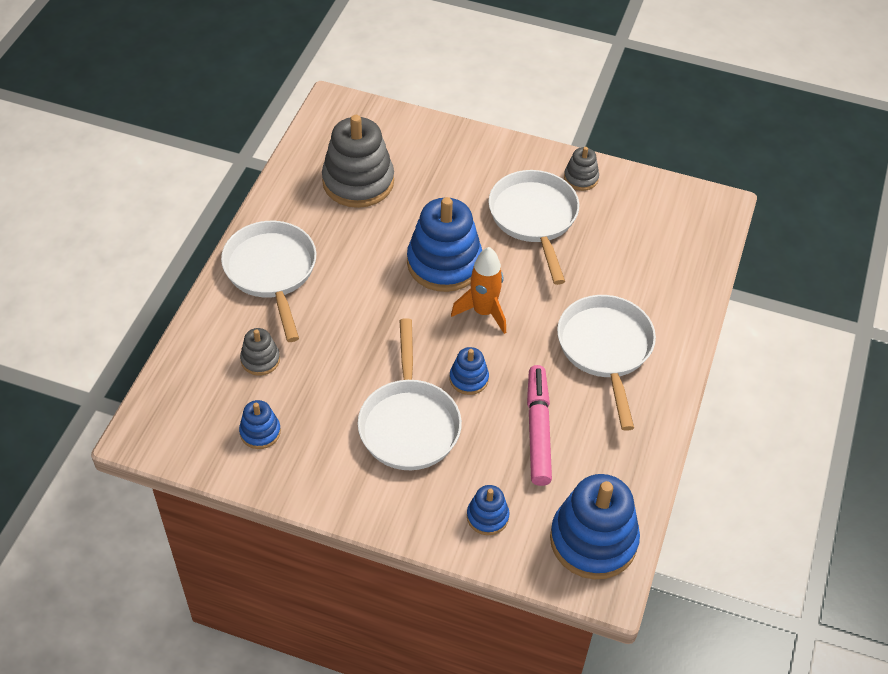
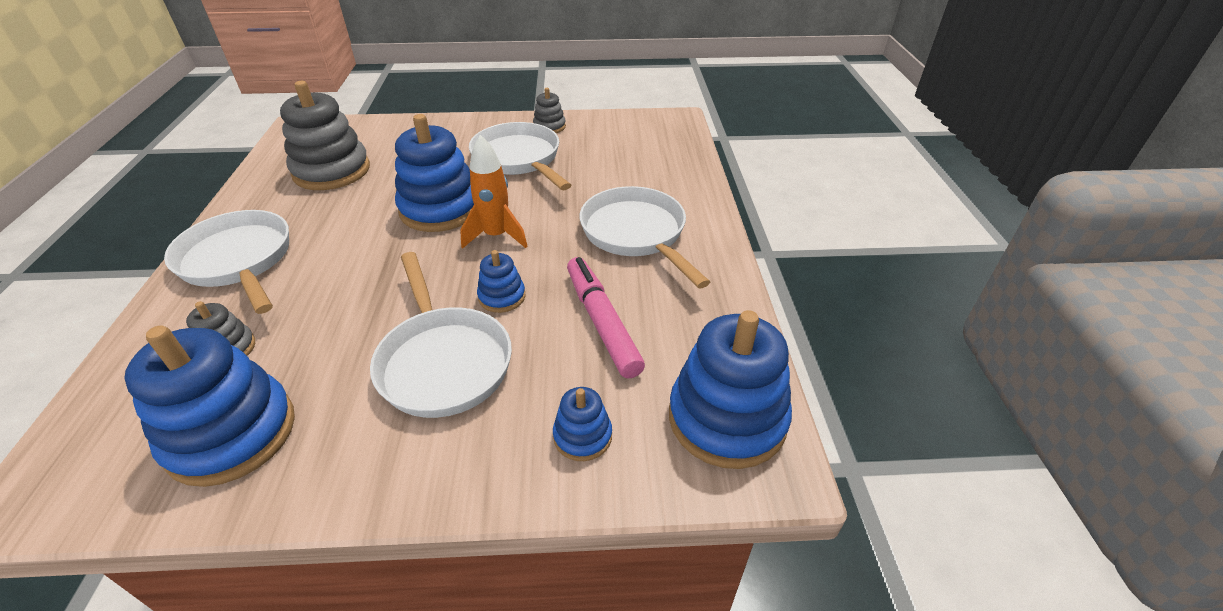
camera: 20 degrees left, 10 degrees down
blue stacking toy [239,400,281,449] -> blue stacking toy [124,325,295,487], size x2.05

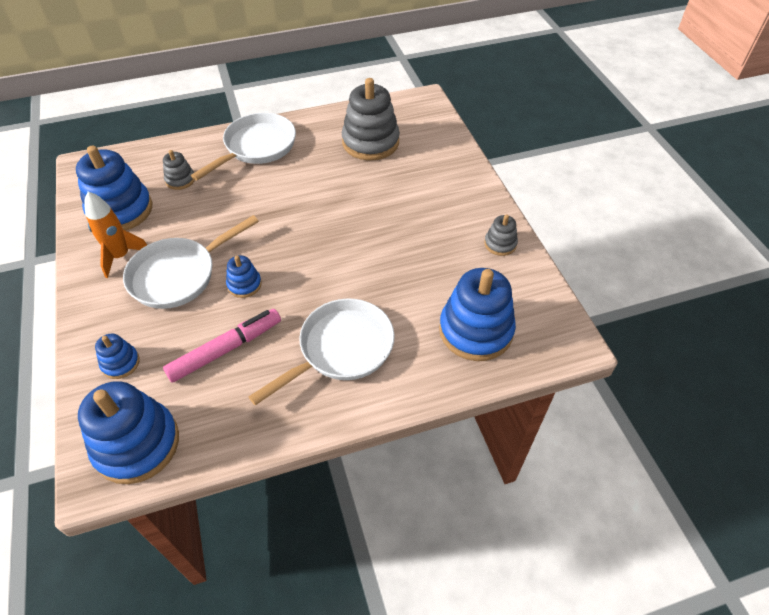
camera: 75 degrees right, 10 degrees up
blue stacking toy [395,114,474,232] -> blue stacking toy moved to [439,268,516,361]
orange rocket [460,135,528,249] -> orange rocket moved to [84,192,147,278]
white pan [469,122,571,190] -> none

